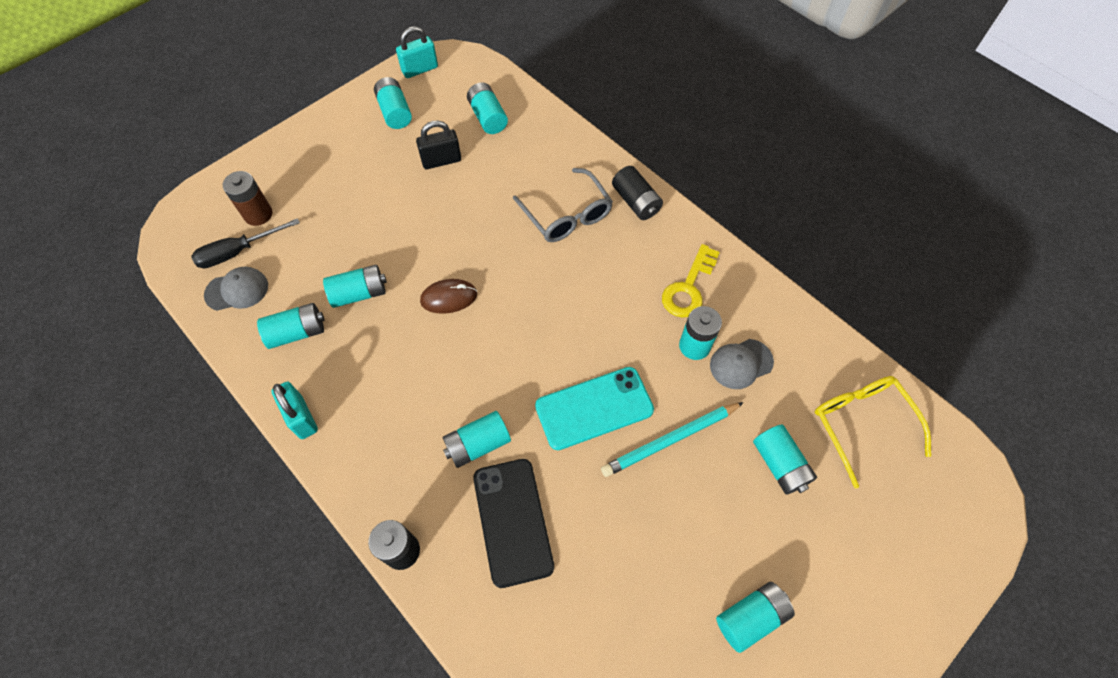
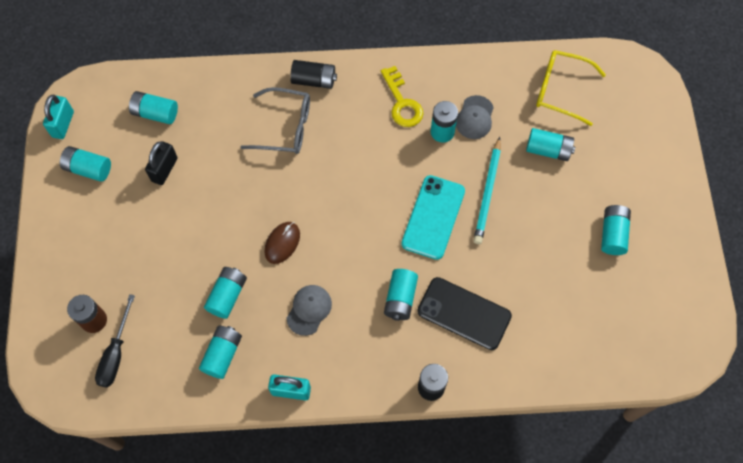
camera: 50 degrees left, 5 degrees up
grey cap [204,267,268,311] -> grey cap moved to [287,285,332,336]

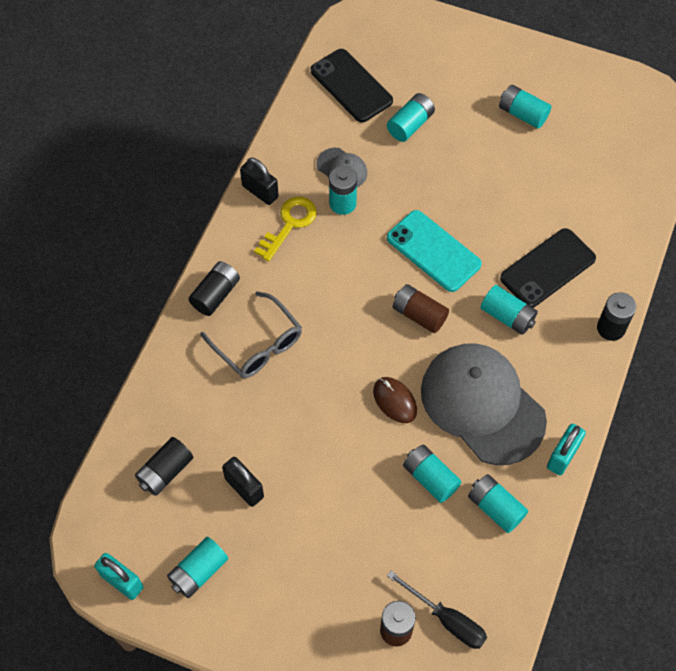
camera: 65 degrees left, 5 degrees down
turquoise battery [129,91,178,124] -> black battery [135,437,193,496]
grey glasses [240,87,310,154] -> grey glasses turned 105 degrees clockwise [200,291,302,378]
grey cap [287,285,332,336] -> grey cap [421,343,547,465], size x2.27
yellow key [381,66,423,127] -> yellow key turned 60 degrees counterclockwise [254,197,317,262]
turquoise pencil [473,137,501,244] -> none
yellow glasses [536,50,606,126] -> black phone [311,49,393,122]
none -> black padlock [240,158,279,205]
none -> brown battery [393,284,449,333]

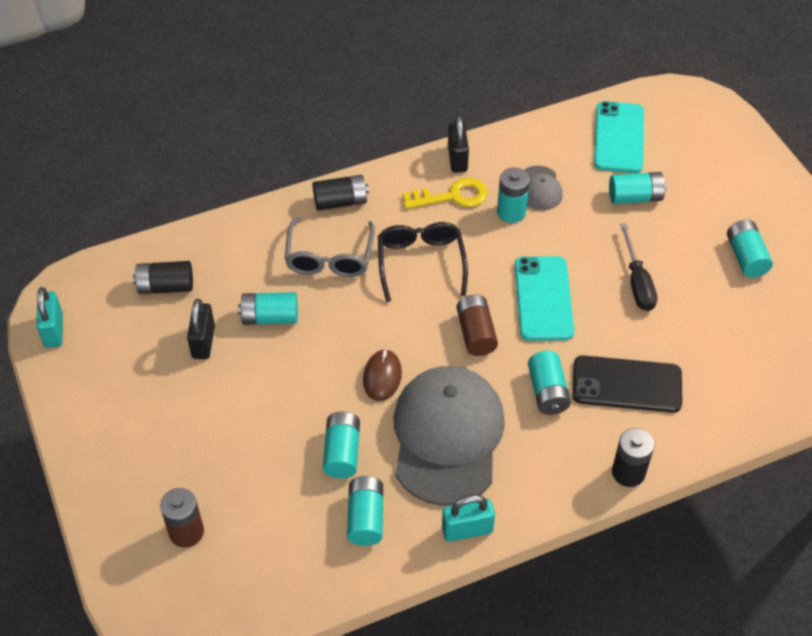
camera: 45 degrees right, 10 degrees down
turquoise battery [167,537,228,598] -> turquoise battery moved to [238,292,298,325]
black phone [311,49,393,122] -> turquoise phone [594,101,644,173]
black screwdriver [387,571,487,649] -> black screwdriver moved to [620,223,657,311]
none -> black glasses [378,222,468,302]

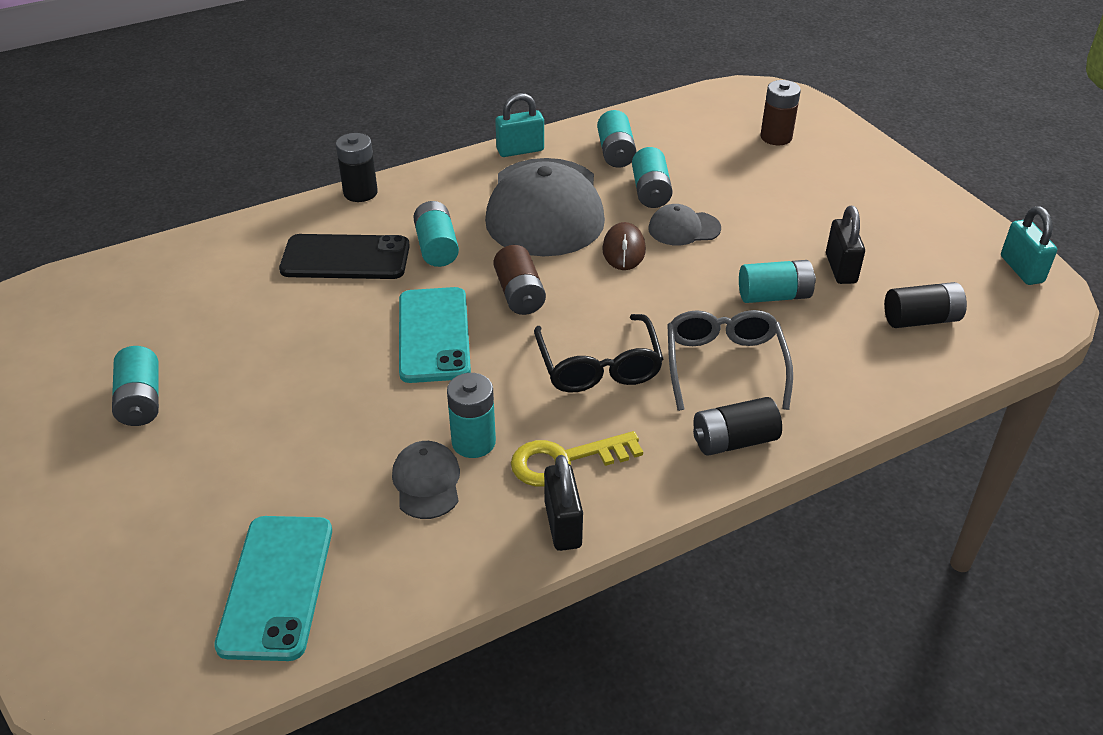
camera: 175 degrees right, 10 degrees down
turquoise battery [609,172,667,204] -> none
black screwdriver [620,223,657,311] -> none
none -> grey cap [648,204,721,246]

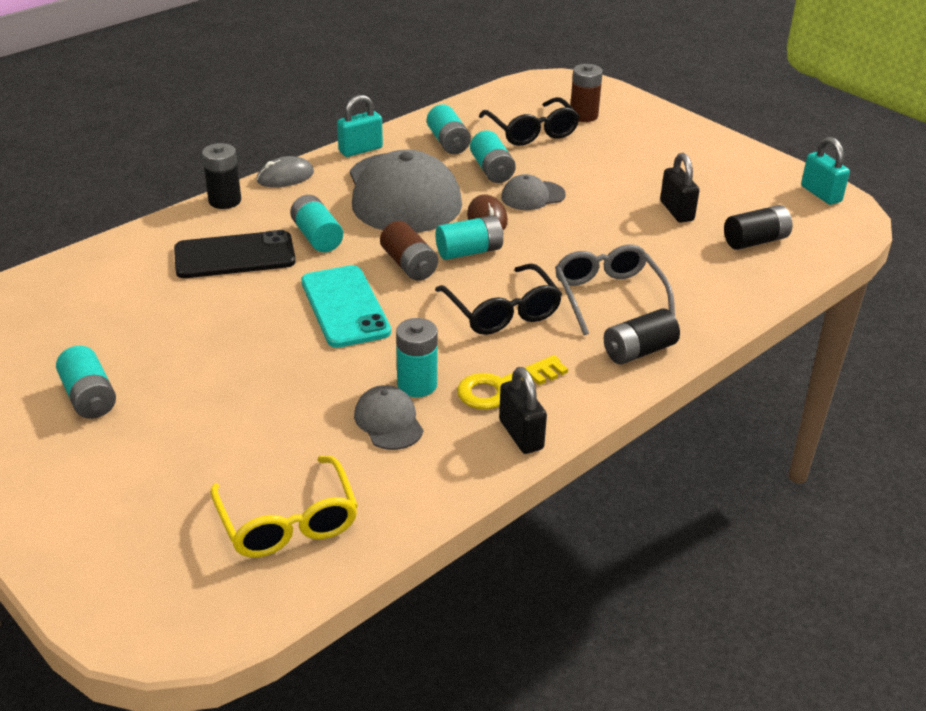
camera: 15 degrees left, 5 degrees down
turquoise phone [214,516,332,661] -> yellow glasses [210,456,358,557]
turquoise battery [739,260,816,303] -> turquoise battery moved to [436,215,503,260]
none -> grey mouse [257,156,314,187]
none -> black glasses [479,97,580,146]

